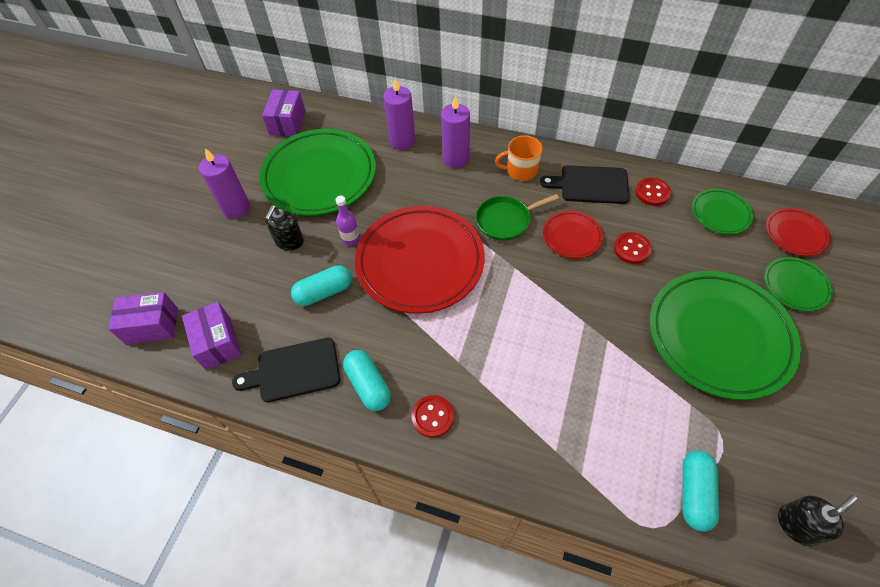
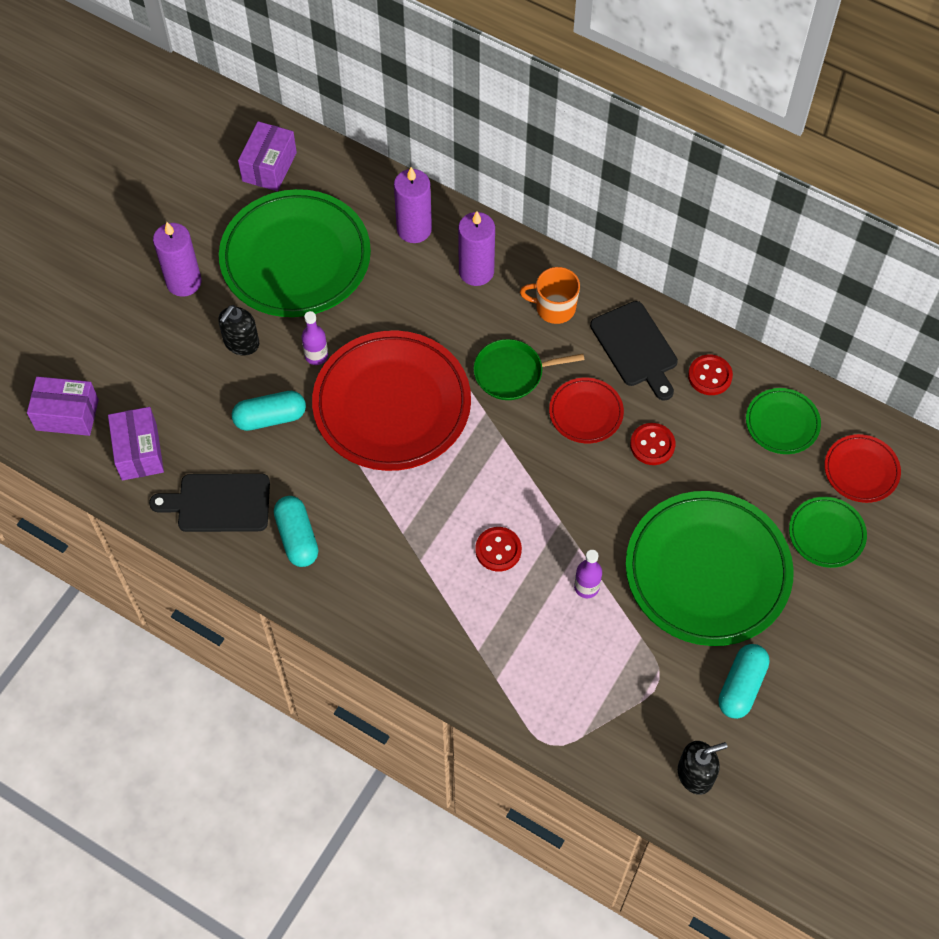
camera: 10 degrees right, 5 degrees up
red button [412,395,454,438] -> red button moved to [475,527,522,572]
black cutting board [540,165,630,204] -> black cutting board turned 135 degrees counterclockwise [590,301,678,401]
turquoise capsule [682,450,719,532] -> turquoise capsule moved to [718,644,769,719]
none -> purple bottle [574,550,602,598]

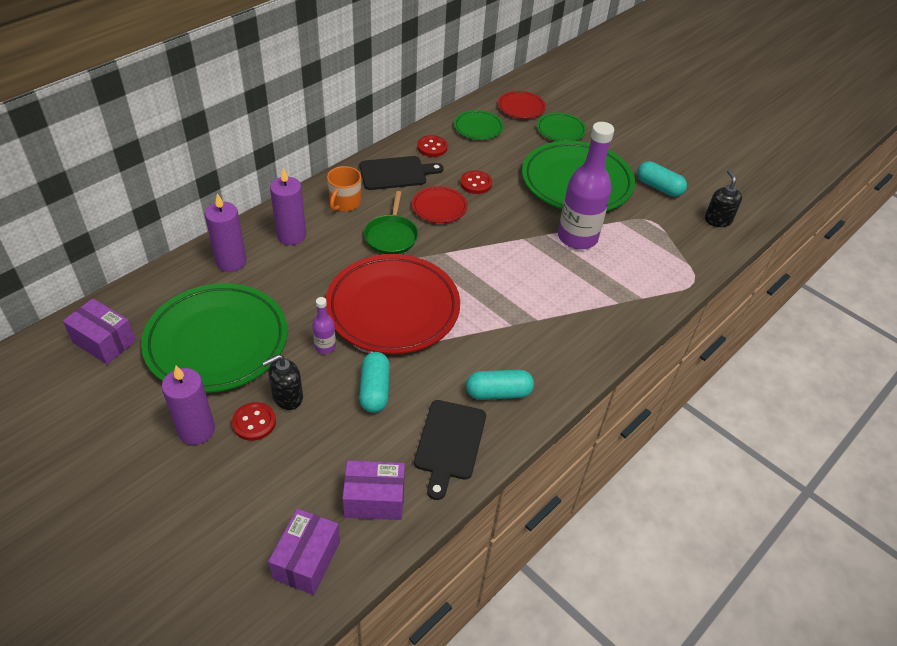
camera: 80 degrees left, 15 degrees down
black soap dispenser [218,305,259,356] -> black soap dispenser turned 105 degrees clockwise [262,354,303,410]
red button [475,527,522,572] -> red button moved to [232,402,276,441]
purple bottle [574,550,602,598] -> purple bottle [558,122,614,249], size x2.24

